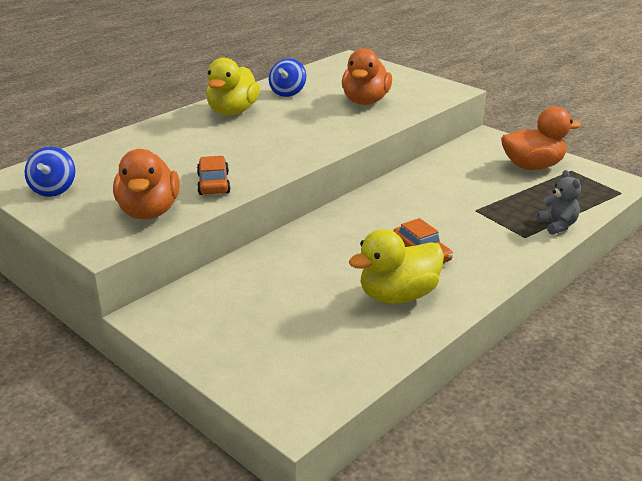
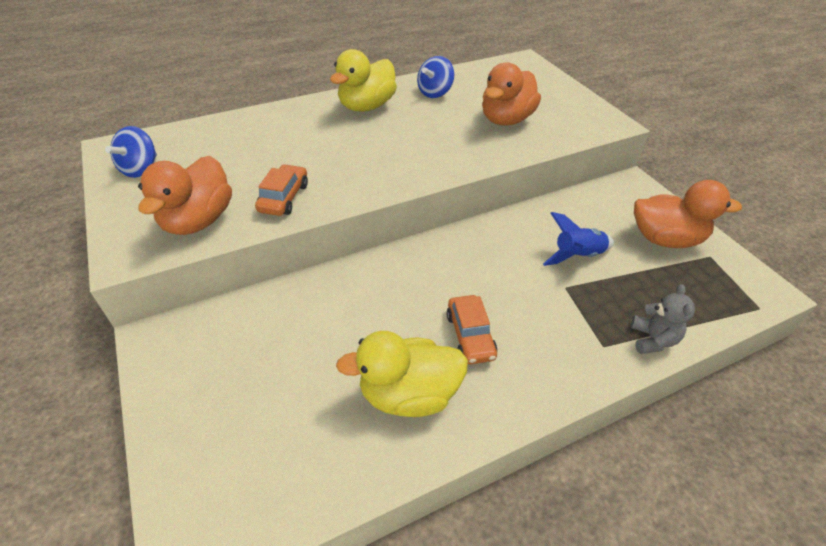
camera: 20 degrees right, 15 degrees up
none -> blue rocket [543,212,614,266]

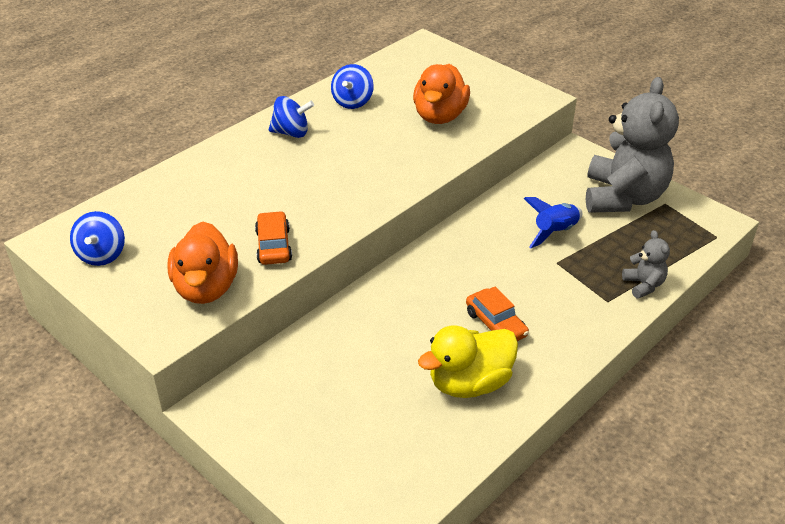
camera: 20 degrees left, 5 degrees down
yellow duck [330,49,397,112] -> blue spinning top [268,96,314,138]
orange duck [634,180,742,248] -> grey teddy bear [586,77,679,213]

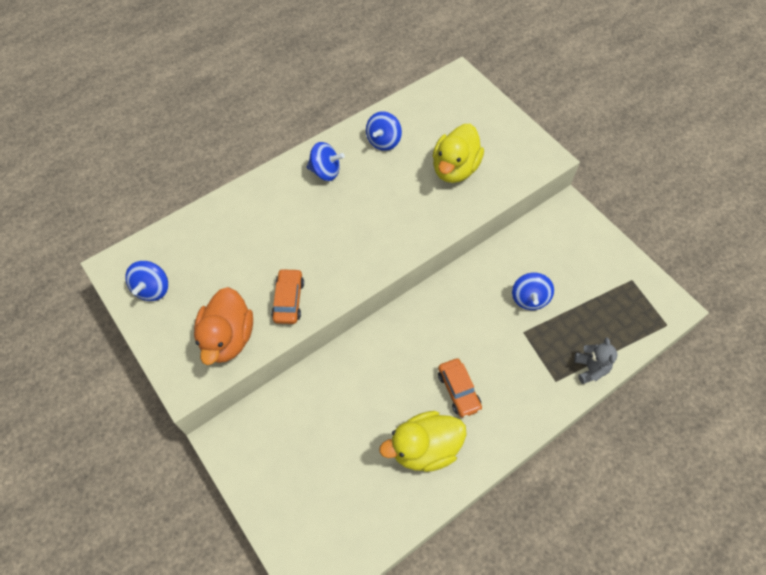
camera: 10 degrees right, 20 degrees up
orange duck [413,64,470,124] -> yellow duck [433,124,484,183]
blue rocket [524,197,583,248] -> blue spinning top [512,272,554,310]
grey teddy bear [586,77,679,213] -> none

